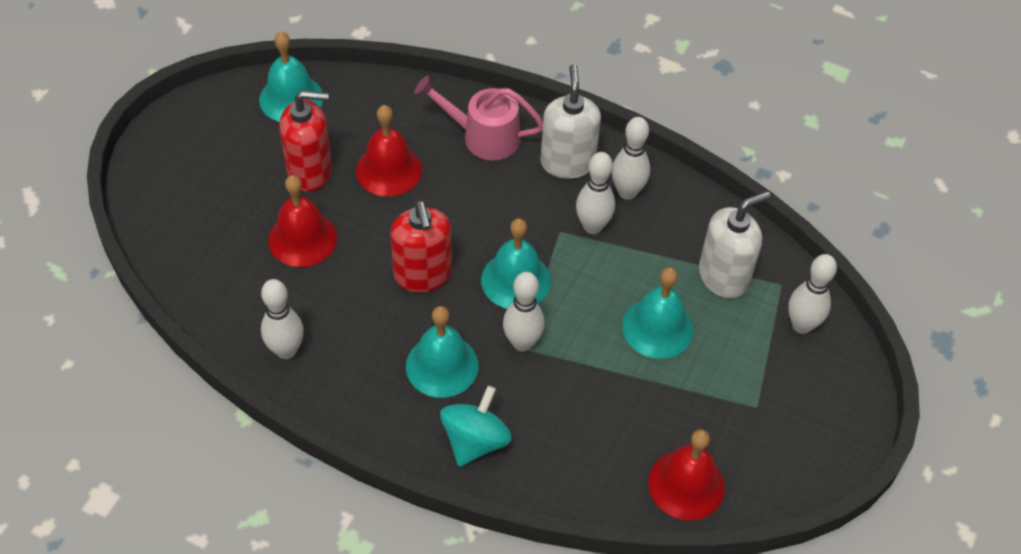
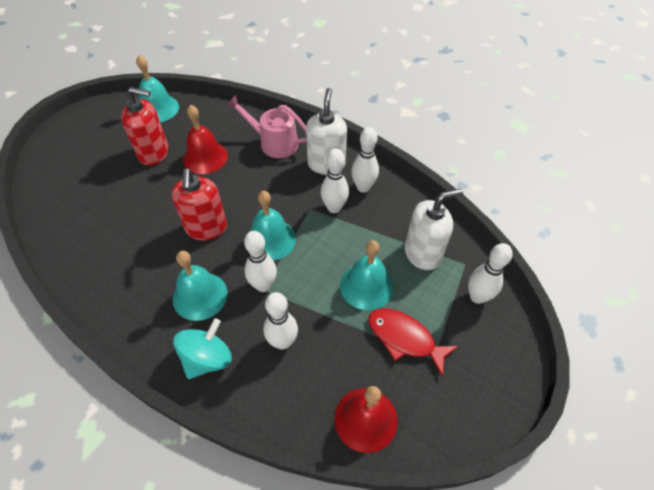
camera: 10 degrees right, 0 degrees up
white bowling pin [261,279,304,359] -> white bowling pin moved to [263,292,298,350]
red bell [268,175,337,267] -> none
none -> red fish [368,308,458,376]

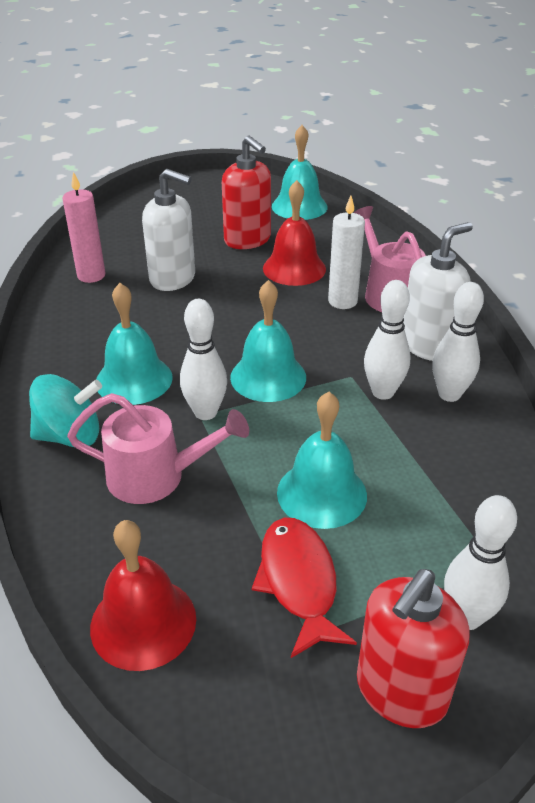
camera: 45 degrees right, 15 degrees down
red soap dispenser [171,169,227,240] -> red soap dispenser moved to [357,569,470,728]
white bowling pin [263,292,298,350] -> pink watering can [67,393,249,504]
white soap dispenser [405,189,463,270] -> white soap dispenser moved to [142,169,195,291]
none -> pink candle [62,172,105,283]
none -> white candle [328,196,365,309]

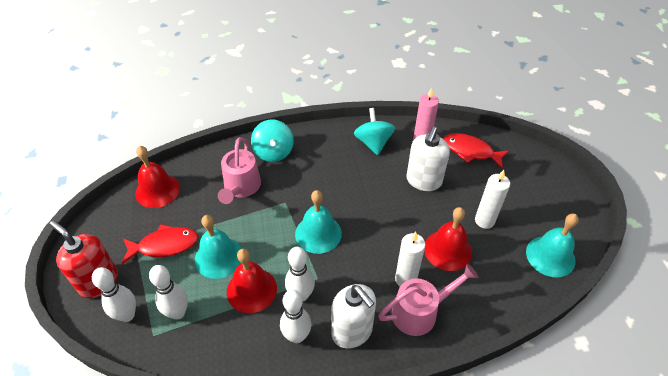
camera: 90 degrees right, 10 degrees up
turquoise bell [96,283,173,405] -> none
white bowling pin [180,299,227,420] -> white bowling pin moved to [149,265,188,320]
red soap dispenser [222,136,271,249] -> white candle [475,170,510,229]
none -> red bell [227,249,277,313]
none -> turquoise spinning top [354,108,395,155]
none -> red fish [443,133,509,169]

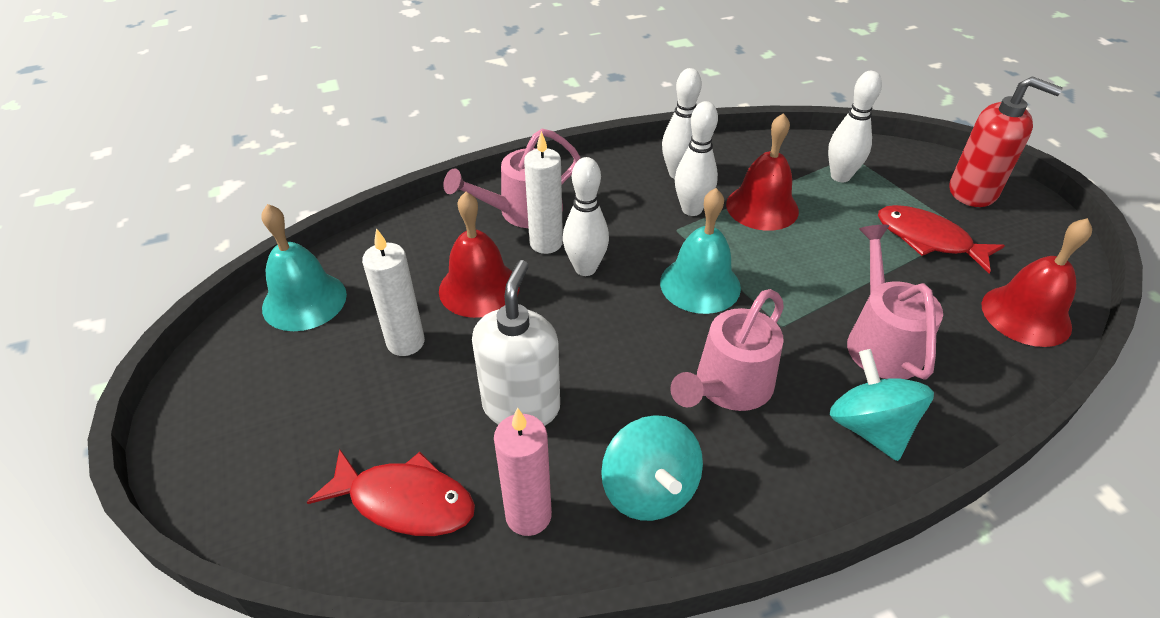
camera: 170 degrees right, 5 degrees down
white bowling pin [92,267,136,322] -> white bowling pin moved to [563,157,609,276]
red fish [122,224,199,264] -> red fish turned 60 degrees clockwise [878,205,1005,274]
turquoise bell [195,215,242,279] -> none
white soap dispenser [331,284,376,349] -> none
none -> pink watering can [670,289,784,411]

